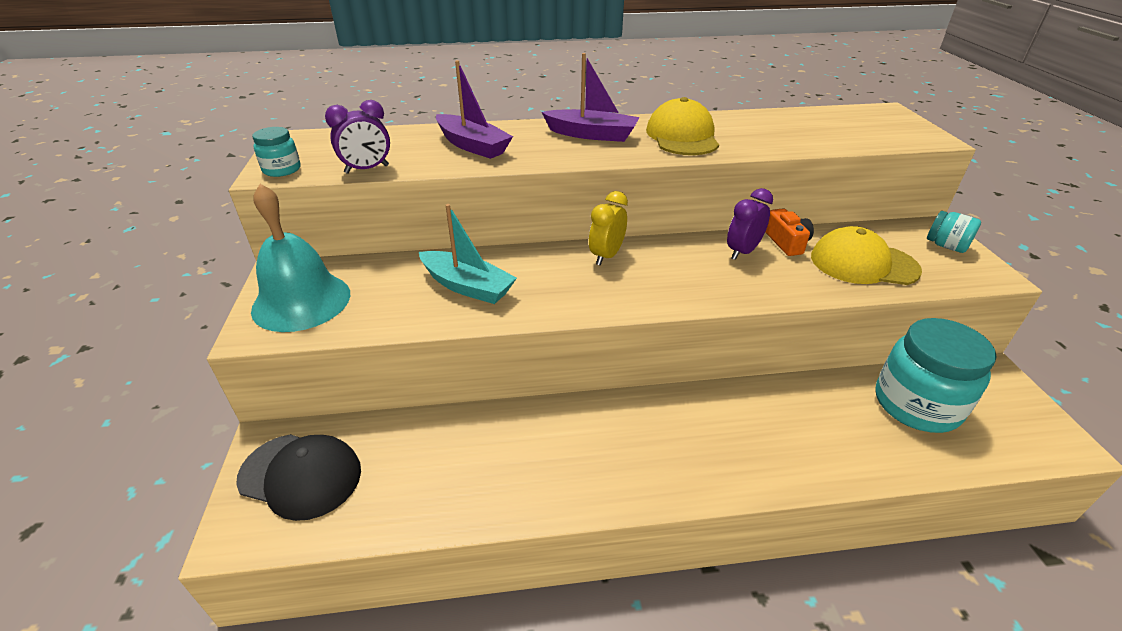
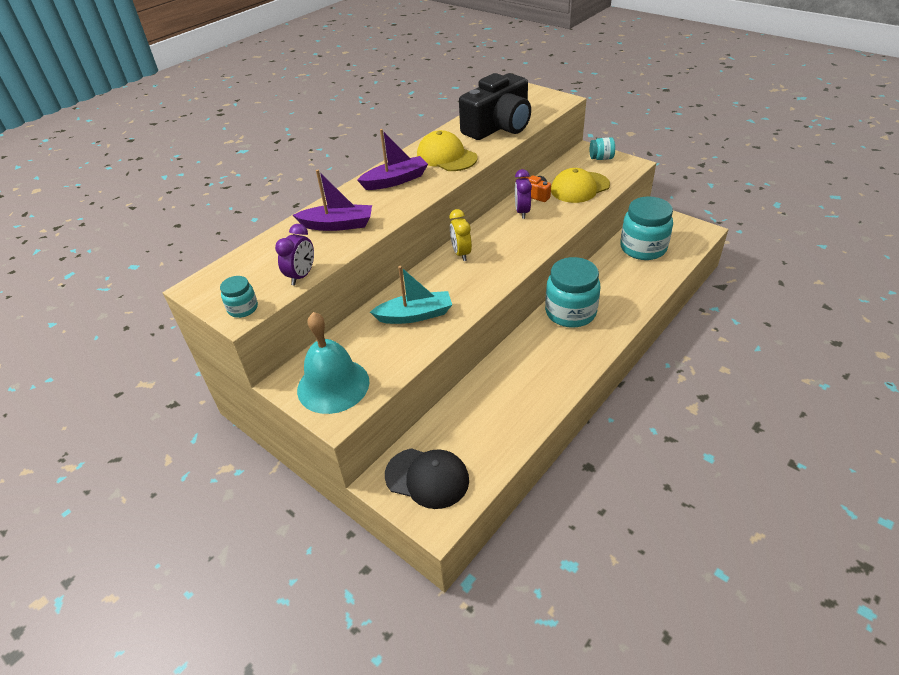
camera: 40 degrees left, 5 degrees up
black cap [236,434,361,521] -> black cap turned 45 degrees clockwise [385,448,469,509]
none -> black camera [459,73,531,140]
none -> turquoise jar [545,257,601,328]

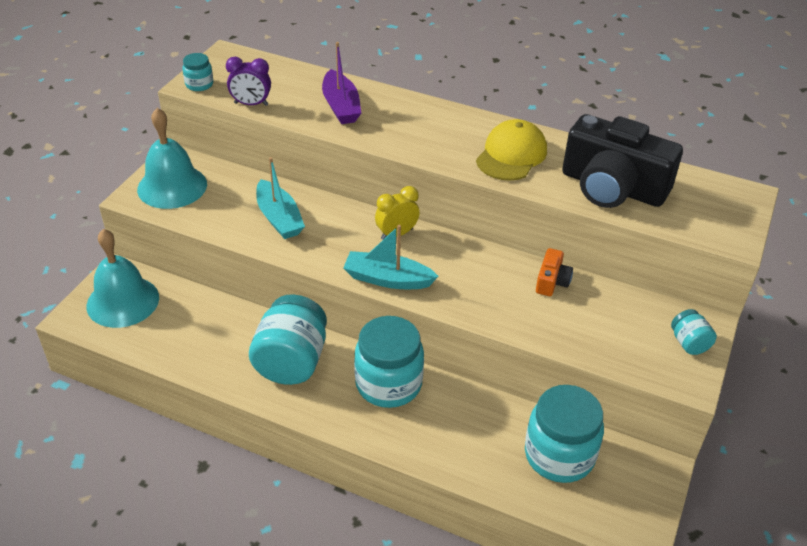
camera: 70 degrees right, 0 degrees up
purple boat [357,129,428,190] -> none
black cap [385,448,469,509] -> turquoise bell [87,229,159,328]
purple clock [515,169,532,219] -> none
yellow cap [551,168,610,203] -> none
none -> turquoise jar [249,294,327,385]
none -> turquoise boat [343,225,439,289]

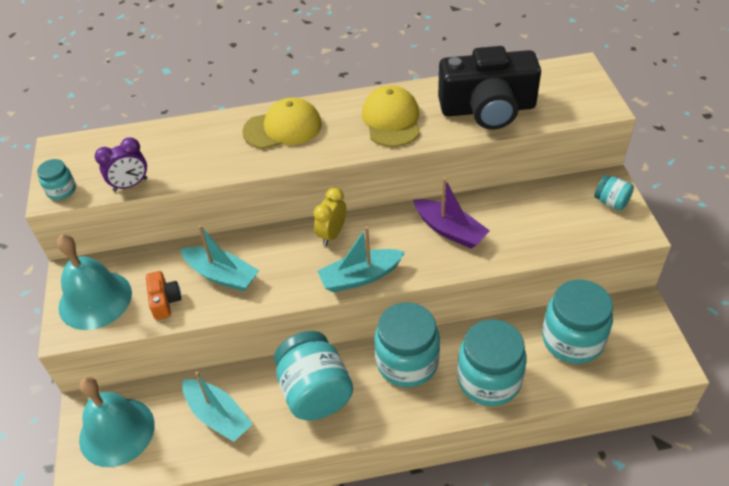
camera: 30 degrees left, 5 degrees up
purple boat [322,42,361,124] -> purple boat moved to [413,178,490,248]
orange camera [536,248,573,296] -> orange camera moved to [146,271,181,320]
none -> turquoise boat [182,371,253,442]
none -> yellow cap [242,97,322,149]
none -> turquoise jar [457,319,527,406]

